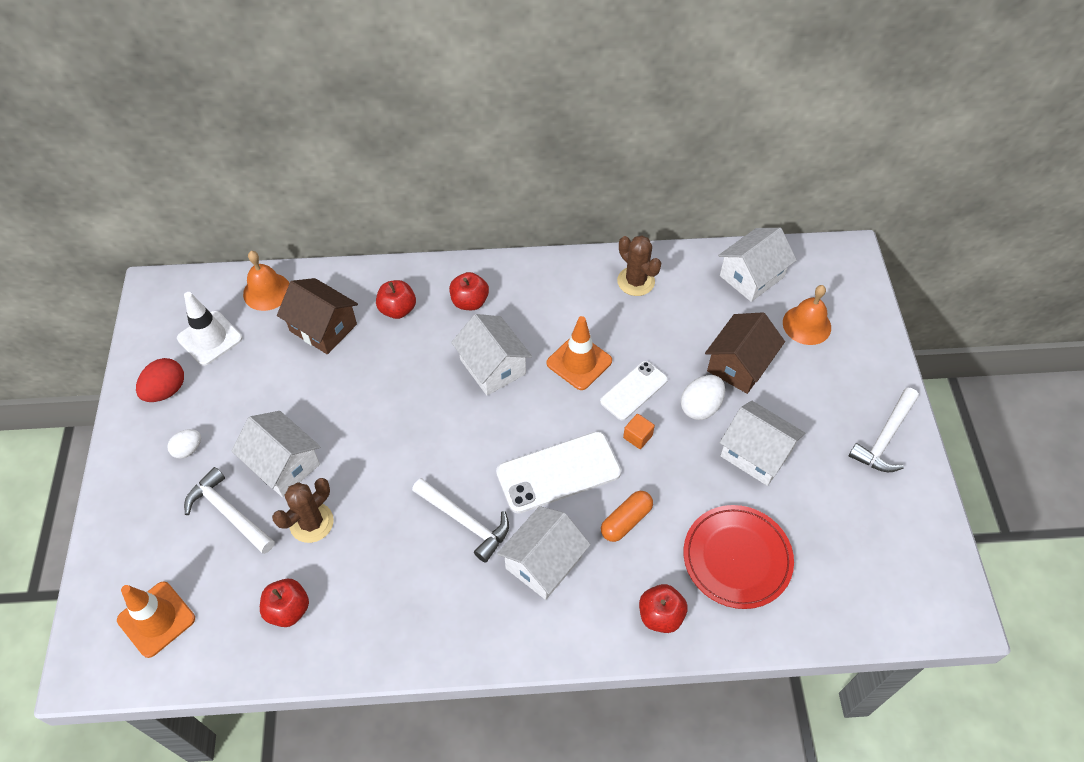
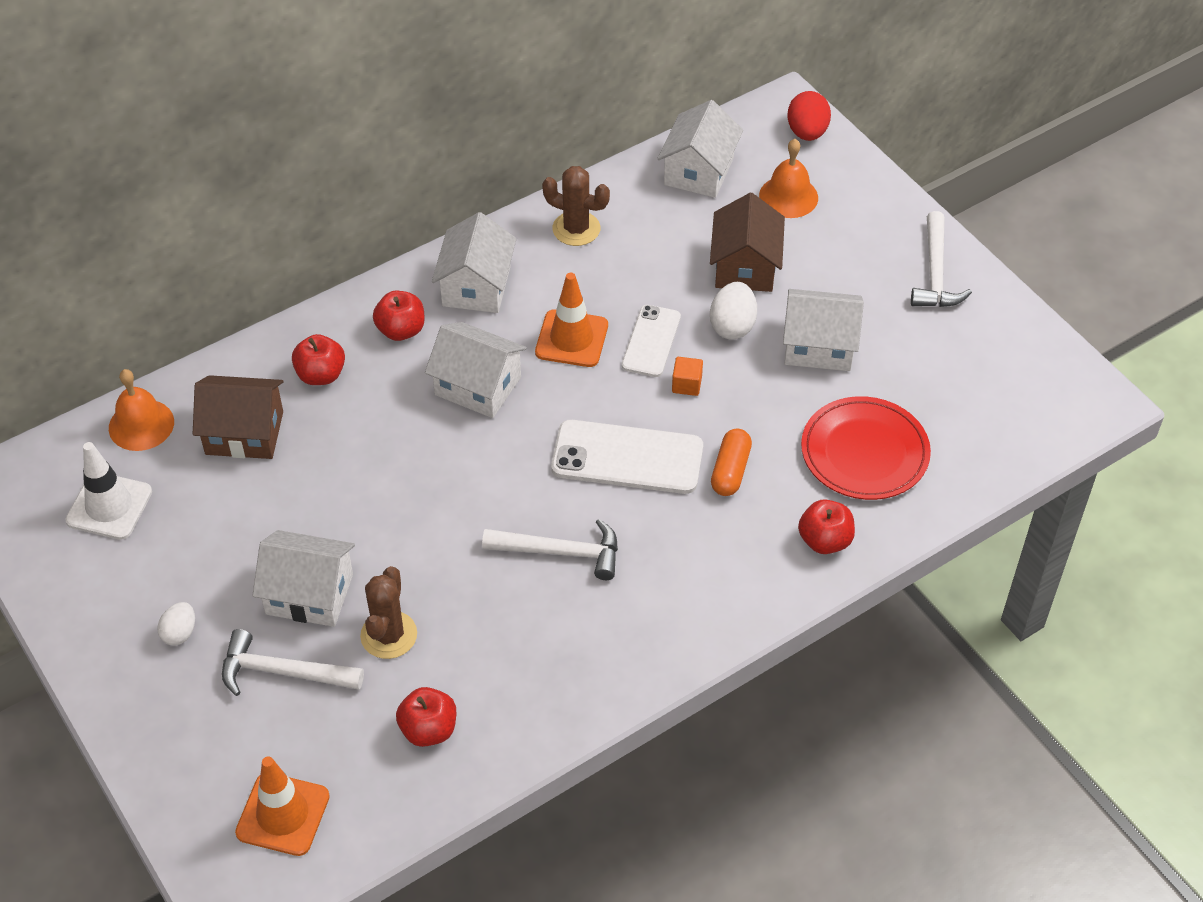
camera: 30 degrees left, 5 degrees down
red egg [136,358,184,402] -> red egg moved to [788,91,831,141]
white phone [496,431,621,514] -> white phone turned 60 degrees clockwise [551,420,703,494]
white house [497,506,591,600] -> white house moved to [432,212,517,313]

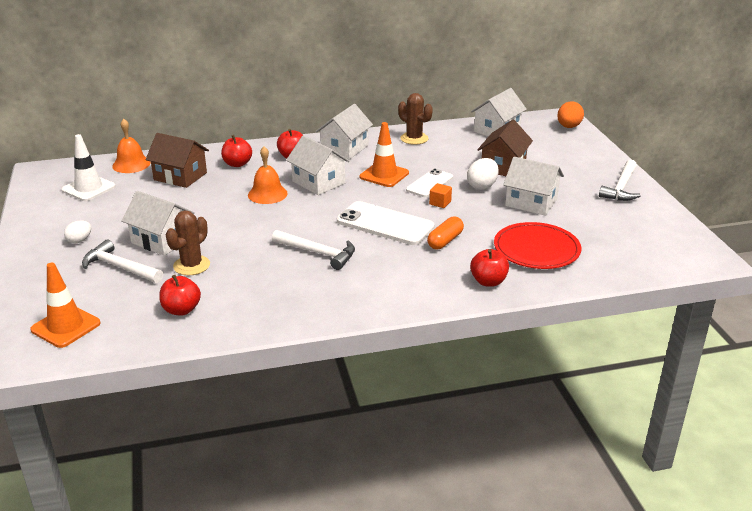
camera: 20 degrees right, 20 degrees down
orange bell [759,139,818,218] -> orange bell moved to [248,146,288,204]
red egg [788,91,831,141] -> orange egg [557,101,584,128]

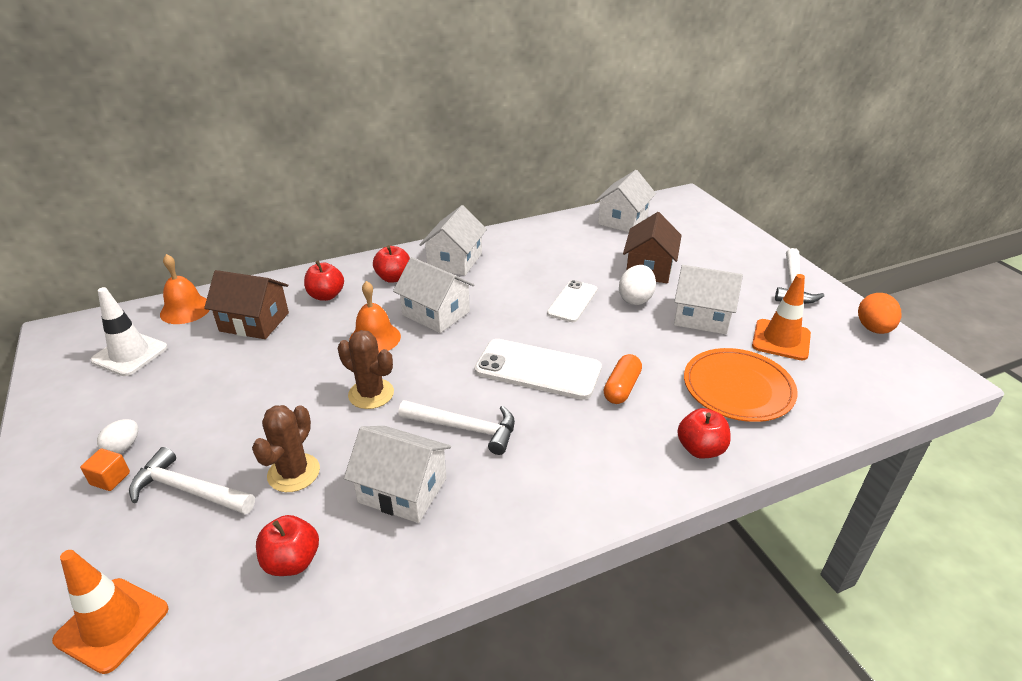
camera: 10 degrees left, 5 degrees up
white house [121,191,195,256] -> white house moved to [344,426,451,523]
orange traffic cone [360,122,409,187] -> orange traffic cone moved to [752,274,811,360]
brown cactus [398,93,433,145] -> brown cactus moved to [338,330,394,409]
orange cube [429,183,452,208] -> orange cube moved to [80,449,130,491]
red plate [494,222,581,269] -> orange plate [684,348,798,422]
orange egg [557,101,584,128] -> orange egg moved to [858,293,901,334]

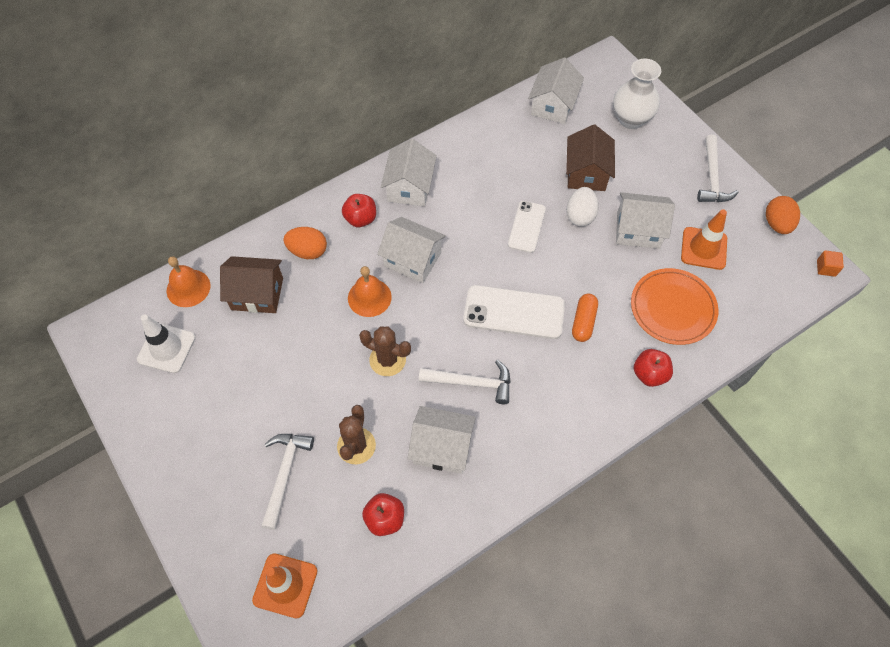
camera: 10 degrees left, 25 degrees up
orange cube [80,449,130,491] -> orange cube moved to [817,250,844,277]
white egg [97,419,138,454] -> none
white hammer [129,447,255,514] -> white hammer turned 90 degrees clockwise [261,434,314,530]
red apple [304,261,344,301] -> orange egg [283,227,327,259]
none -> white vase [613,59,661,129]

